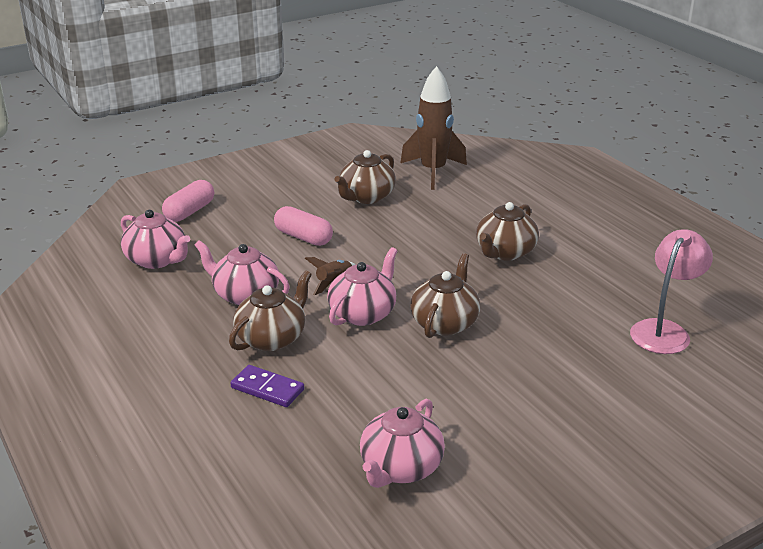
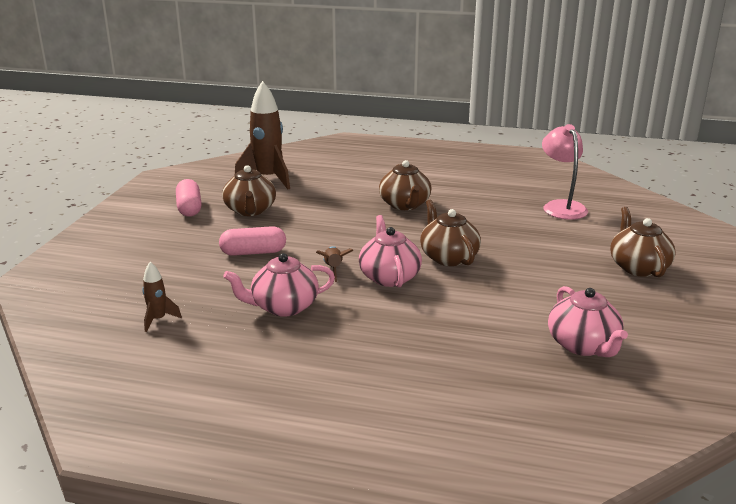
camera: 45 degrees left, 5 degrees down
pink teapot [121,210,190,269] -> brown rocket [142,262,182,332]
pink capsule [162,180,214,222] -> pink capsule moved to [176,179,202,217]
brown teapot [229,270,312,351] -> brown teapot moved to [610,207,676,277]
purple domino [231,365,304,407] -> none

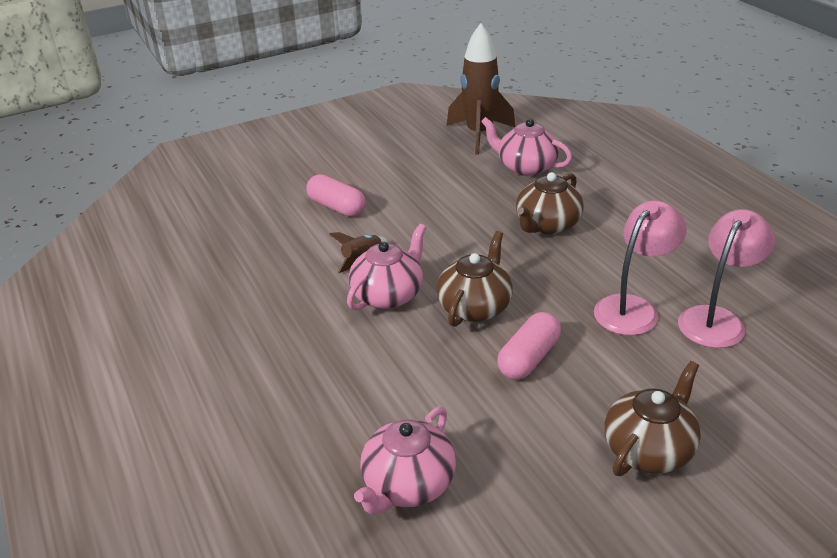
camera: 50 degrees right, 10 degrees up
brown rocket [142,262,182,332] -> none
pink capsule [176,179,202,217] -> pink capsule moved to [497,312,561,380]
brown teapot [222,165,276,216] -> none
pink teapot [223,253,335,317] -> pink teapot moved to [481,117,572,176]
none -> pink lamp [594,200,687,336]

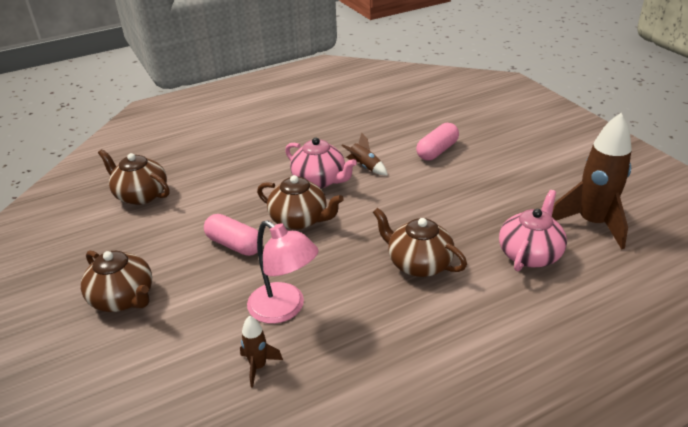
camera: 90 degrees right, 0 degrees up
pink teapot [354,407,456,515] -> brown teapot [98,149,169,205]
pink lamp [678,209,775,348] -> brown rocket [240,316,283,388]

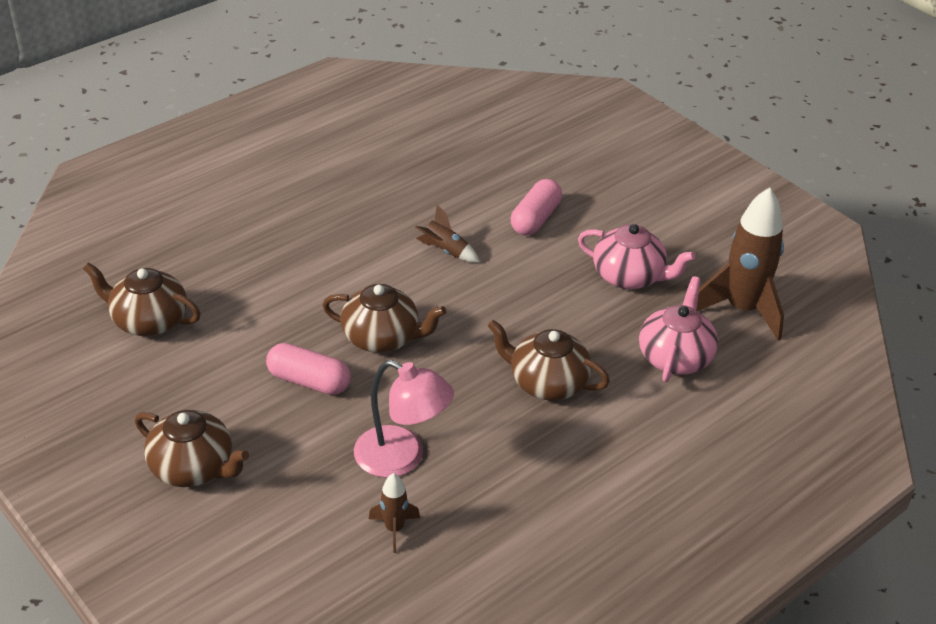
camera: 15 degrees left, 5 degrees up
pink teapot [285,138,357,188] -> pink teapot moved to [578,224,695,289]

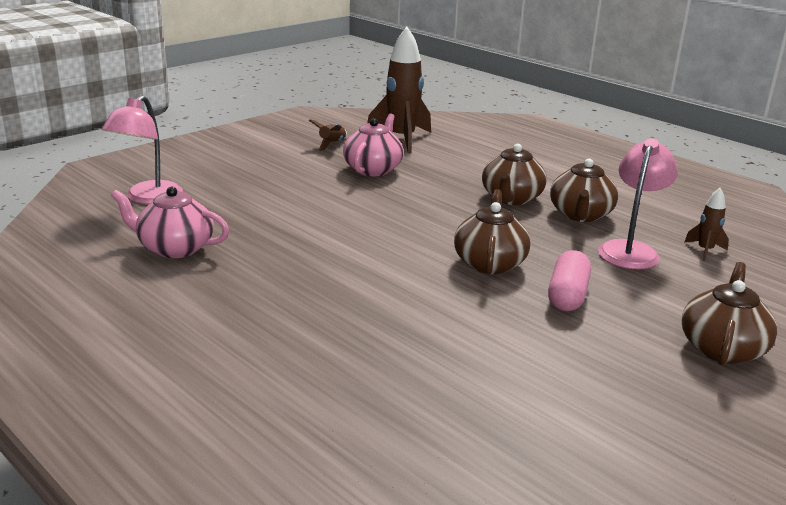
camera: 95 degrees left, 15 degrees down
brown teapot [83,262,201,336] -> brown teapot moved to [550,159,618,222]
brown rocket [415,205,479,263] -> brown rocket moved to [309,119,347,151]
pink capsule [511,179,562,235] -> none
pink teapot [639,276,718,382] -> pink teapot moved to [111,186,229,258]
none -> pink lamp [101,95,183,204]

